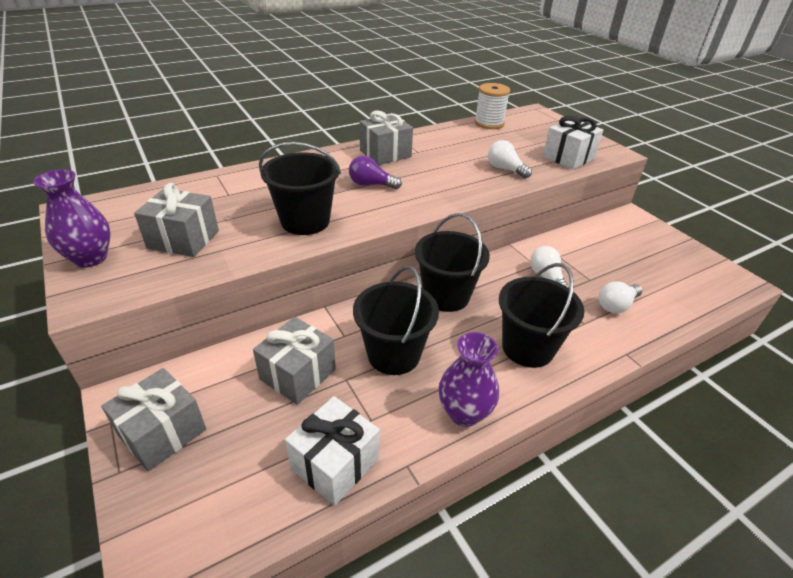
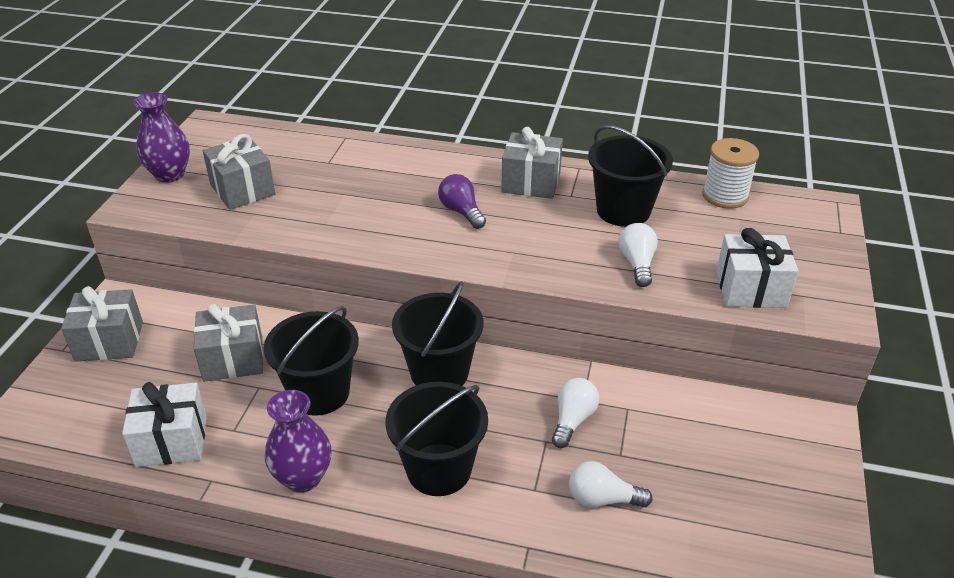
camera: 45 degrees right, 0 degrees up
black bucket [259,142,341,235] -> black bucket moved to [588,125,673,227]

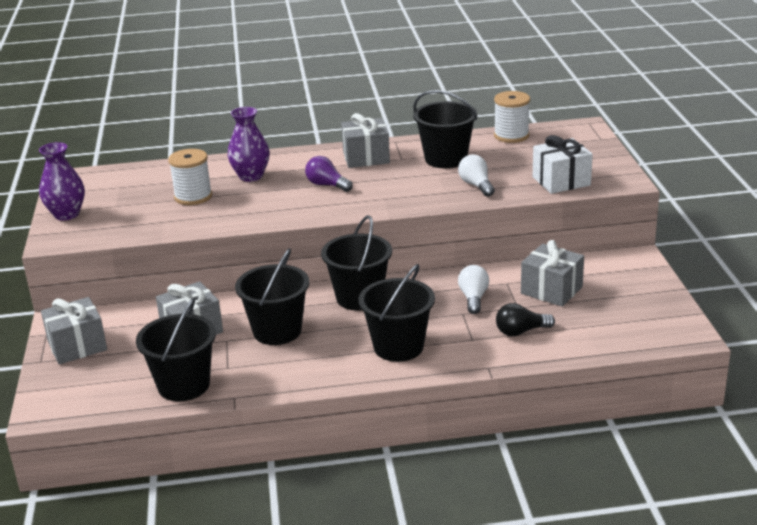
camera: 20 degrees left, 10 degrees down
white gift [122,382,207,467] -> black bucket [136,298,216,401]
grey gift [203,134,275,210] -> grey gift moved to [521,240,584,307]
purple vase [265,390,332,493] -> purple vase moved to [228,107,270,182]
white light bulb [569,461,653,508] -> black light bulb [496,303,555,336]
none -> white spool [168,149,212,205]

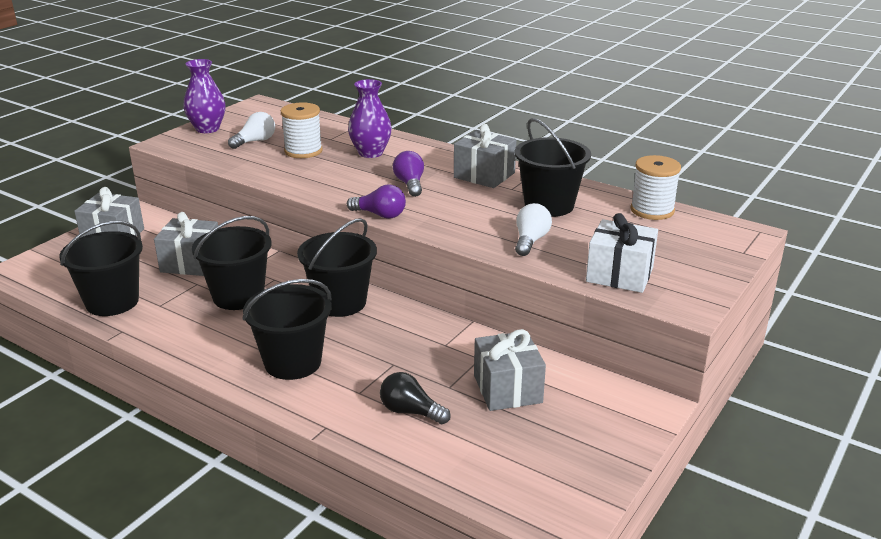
camera: 40 degrees right, 0 degrees up
white light bulb [458,265,489,314] -> white light bulb moved to [228,112,275,149]
none -> purple light bulb [347,184,406,219]

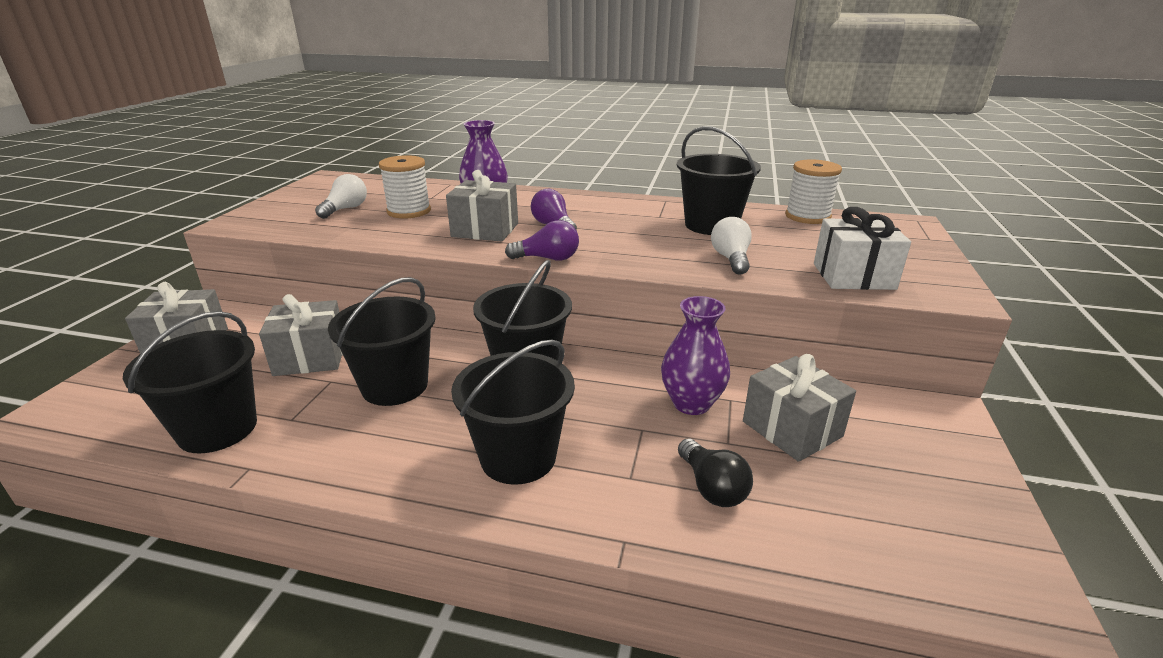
camera: 20 degrees left, 0 degrees up
purple vase [184,59,226,133] -> purple vase moved to [661,296,730,415]
black light bulb [380,372,451,424] -> black light bulb turned 120 degrees counterclockwise [678,439,753,507]
grey gift [454,124,516,188] -> grey gift moved to [446,170,518,242]

